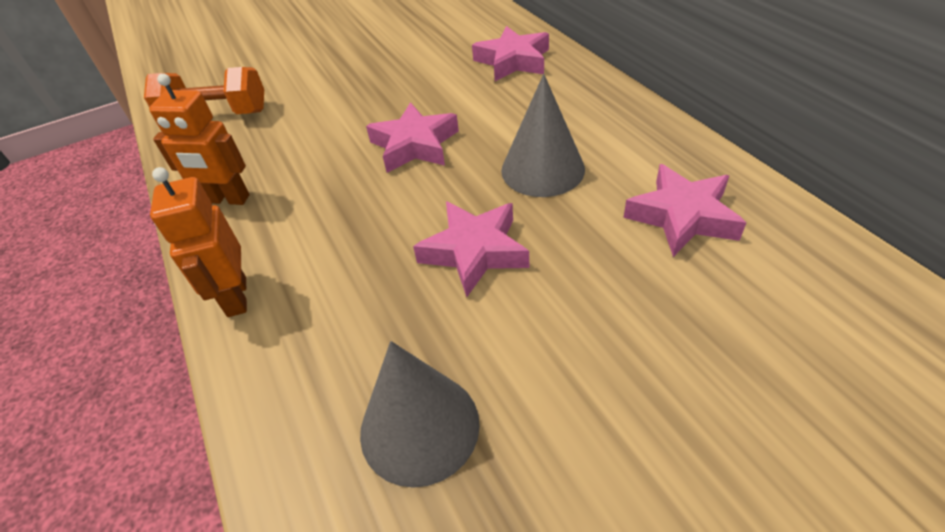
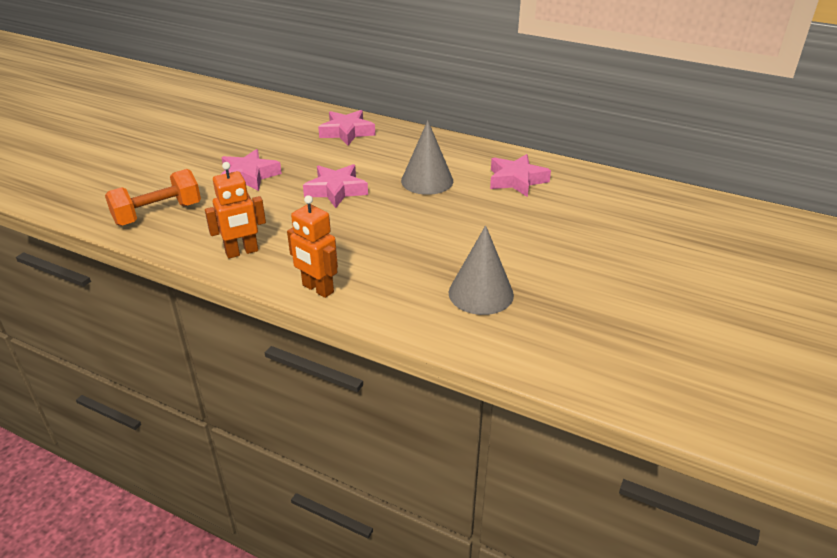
camera: 40 degrees left, 10 degrees down
pink star [413,201,529,297] -> pink star moved to [220,149,282,191]

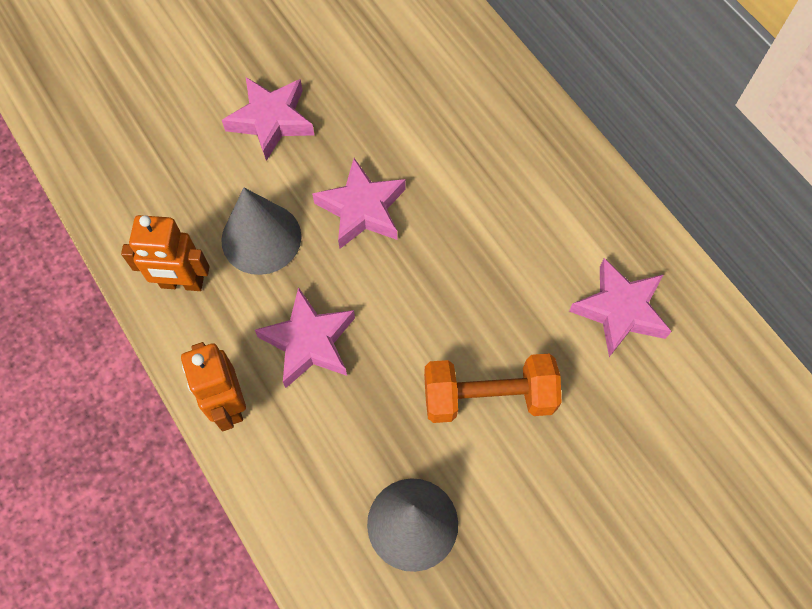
camera: 30 degrees right, 30 degrees up
orange dumbbell [105,169,201,226] -> orange dumbbell moved to [424,353,562,423]
pink star [318,110,375,146] -> pink star moved to [255,287,355,388]
grey cone [401,120,453,195] -> grey cone moved to [221,188,301,275]

